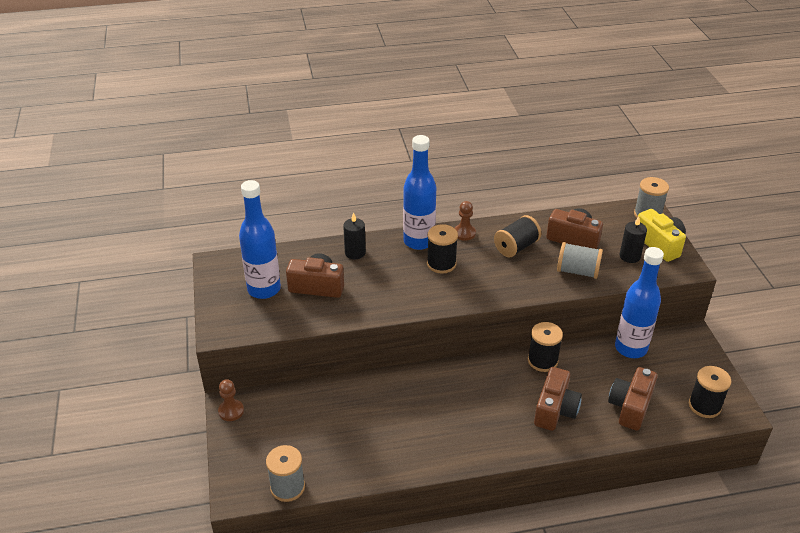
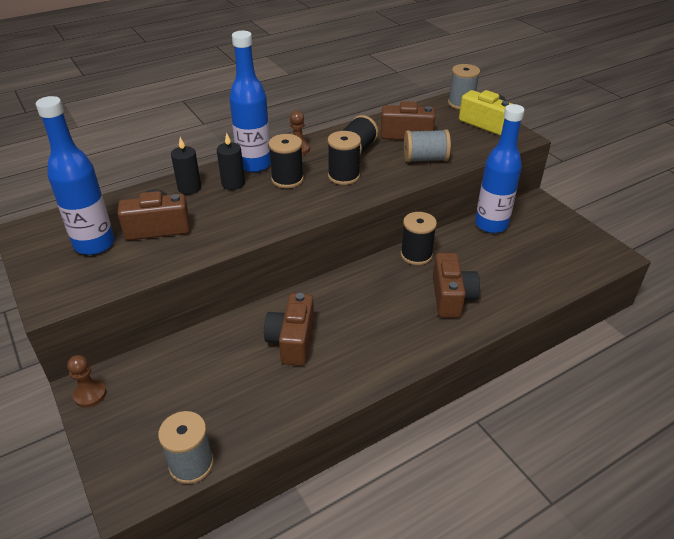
camera: 20 degrees left, 0 degrees up
brown camera [608,367,657,431] -> brown camera moved to [264,293,314,366]
black candle [619,216,647,263] -> black candle moved to [217,133,245,190]
black spool [689,366,731,418] -> black spool moved to [328,131,361,185]

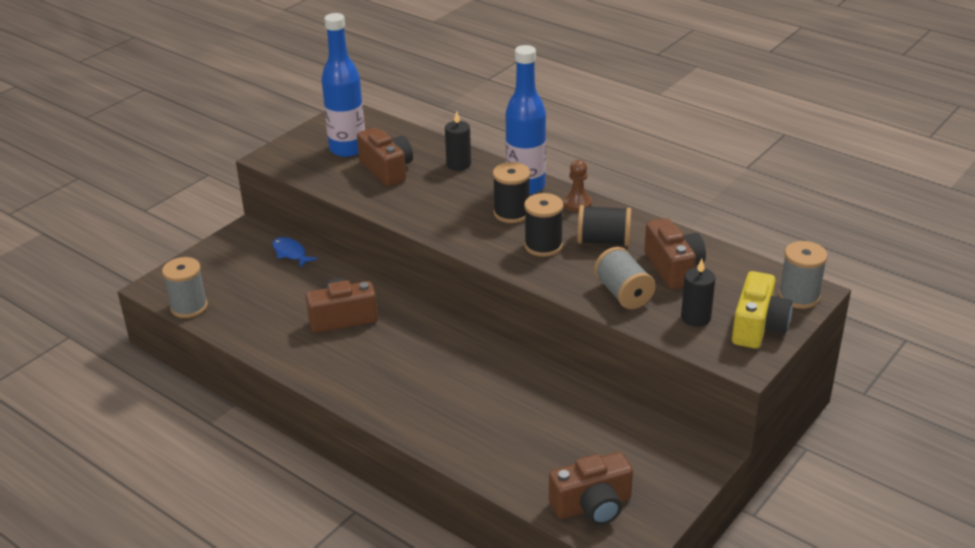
camera: 70 degrees right, 5 degrees down
brown pawn [67,355,106,408] -> none
black candle [217,133,245,190] -> black candle moved to [681,259,715,327]
black spool [401,212,437,265] -> none
brown camera [433,253,480,318] -> brown camera moved to [549,452,633,525]
blue bottle [475,104,525,233] -> none
none -> blue fish [272,237,318,268]

